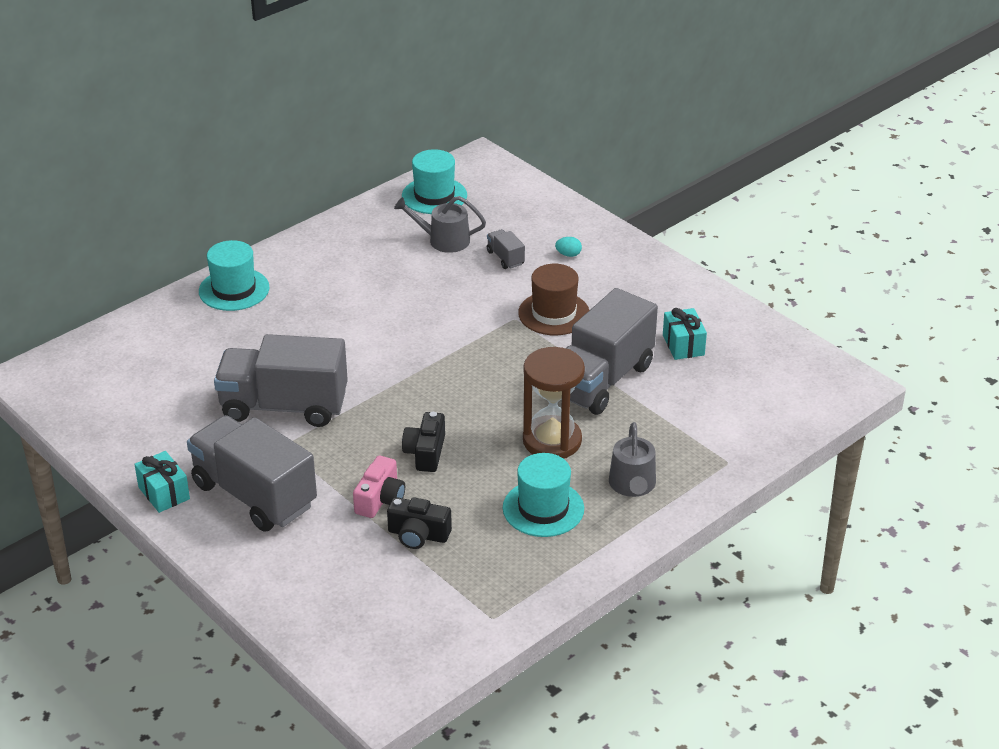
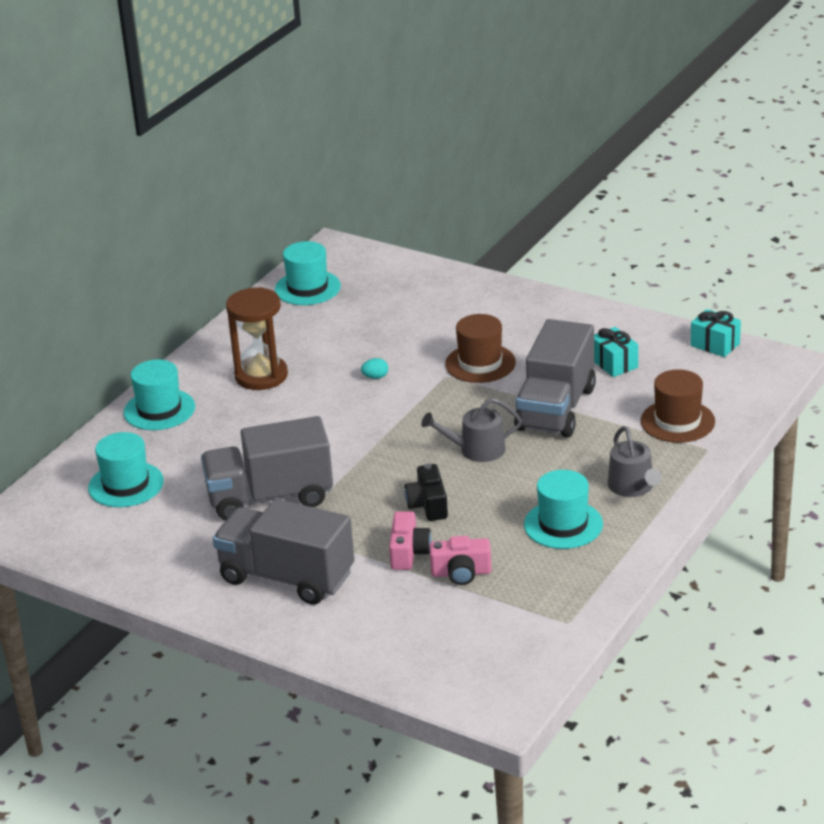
camera: 15 degrees left, 5 degrees down
turquoise gift [134,451,190,513] -> turquoise gift moved to [690,309,741,357]
black camera [387,497,452,549] -> pink camera [429,536,492,585]
grey watering can [394,196,486,253] -> grey watering can moved to [421,398,522,462]
grey truck [487,229,525,269] -> none
brown hourglass [523,347,585,459] -> brown hourglass moved to [226,287,288,390]
turquoise egg [555,237,582,257] -> turquoise egg moved to [361,358,388,379]
none -> turquoise hat [88,432,164,507]
none -> brown hat [641,369,715,443]

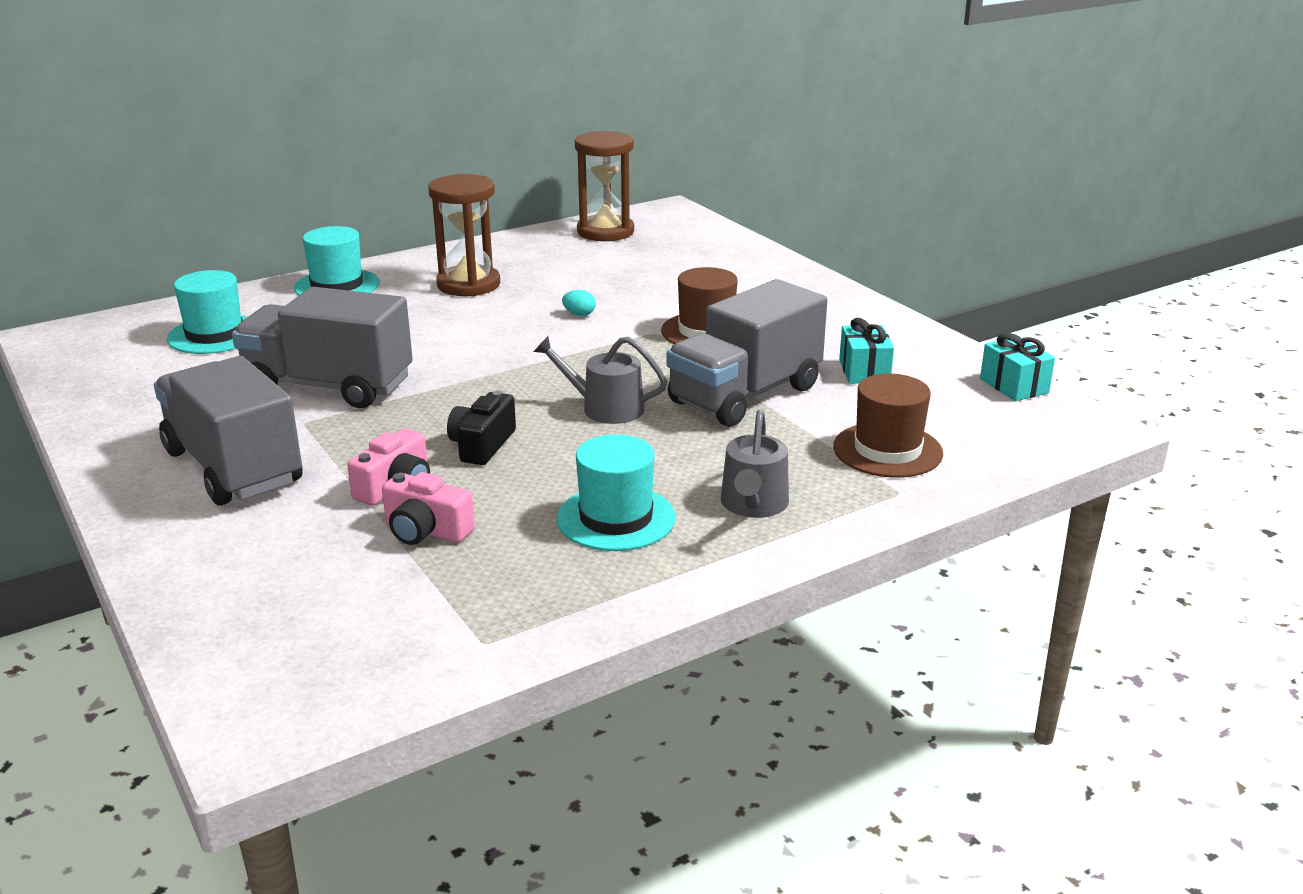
camera: 25 degrees right, 5 degrees down
turquoise hat [275,241,341,305] -> brown hourglass [575,131,634,241]

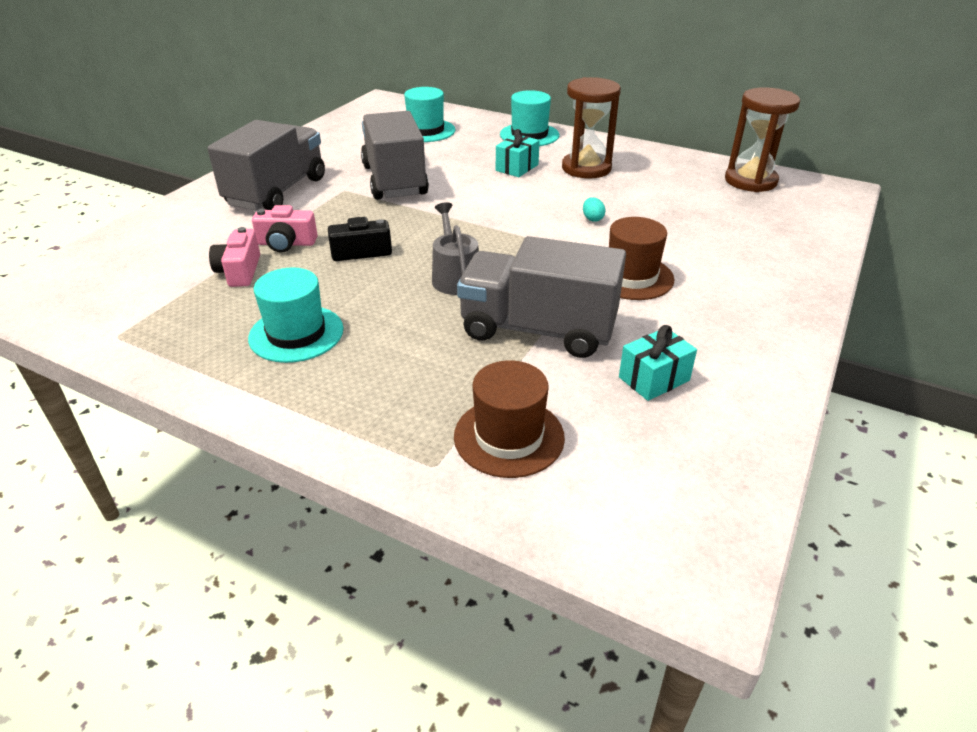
camera: 60 degrees right, 10 degrees up
grey watering can [721,409,789,518] -> none
turquoise gift [980,333,1055,401] -> turquoise gift moved to [496,129,540,177]

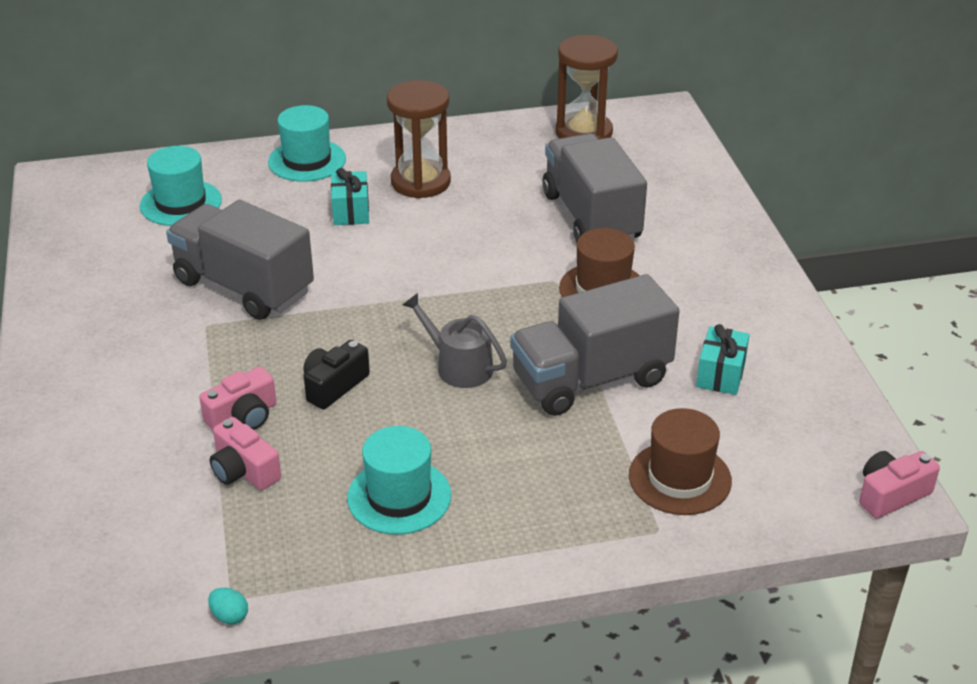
camera: 40 degrees left, 0 degrees up
grey truck [207,120,325,211] -> grey truck moved to [542,133,647,243]
turquoise egg [583,197,606,222] -> turquoise egg moved to [208,588,248,624]
none -> pink camera [859,451,940,519]

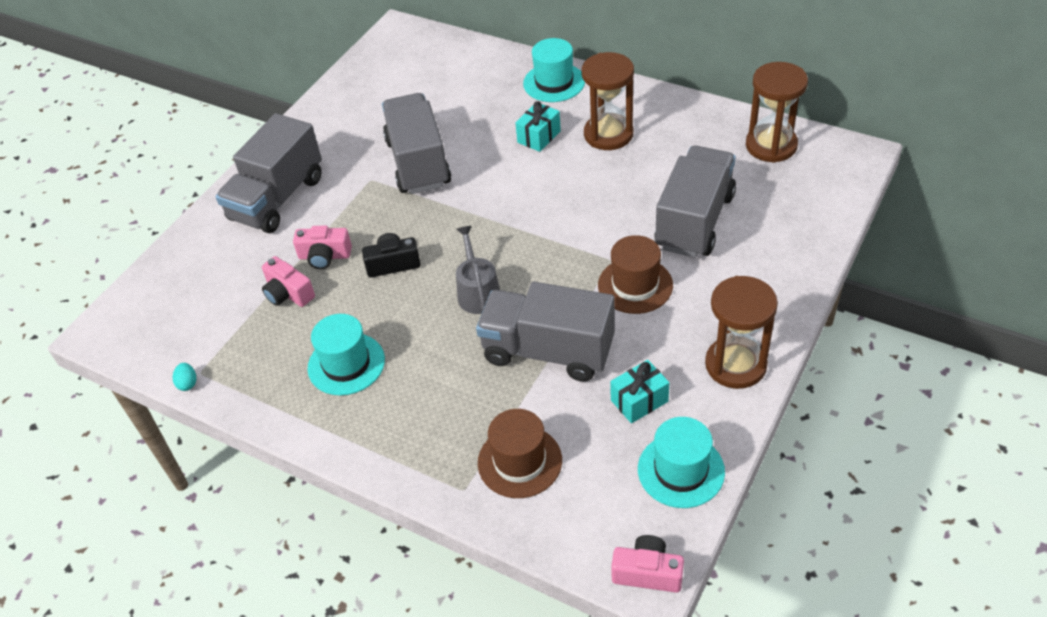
camera: 45 degrees right, 10 degrees up
turquoise hat [140,146,222,226] -> turquoise hat moved to [638,417,725,508]
pink camera [209,417,281,490] -> pink camera turned 45 degrees counterclockwise [262,256,315,307]
none -> grey truck [215,113,322,233]
none -> brown hourglass [705,276,778,389]

